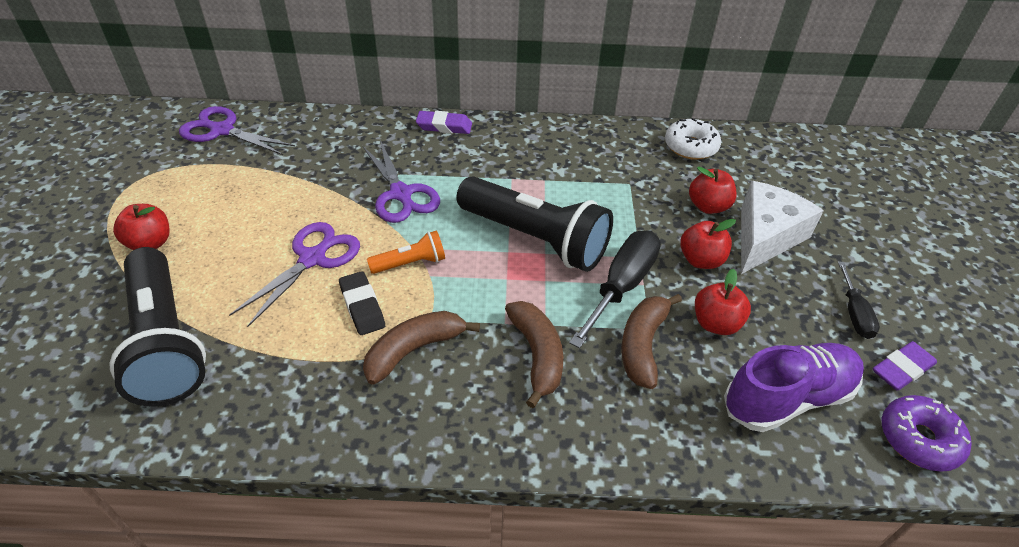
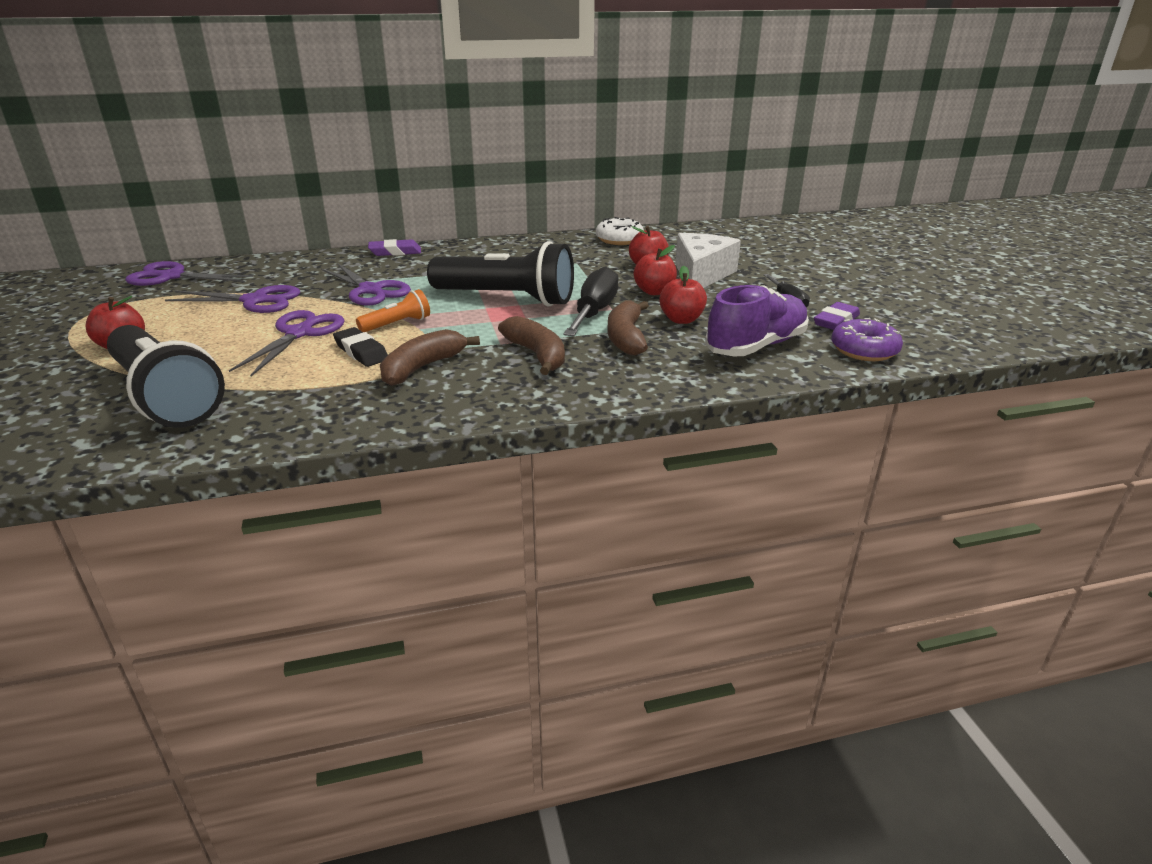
camera: 15 degrees left, 15 degrees down
none -> purple scissors [165,285,300,313]

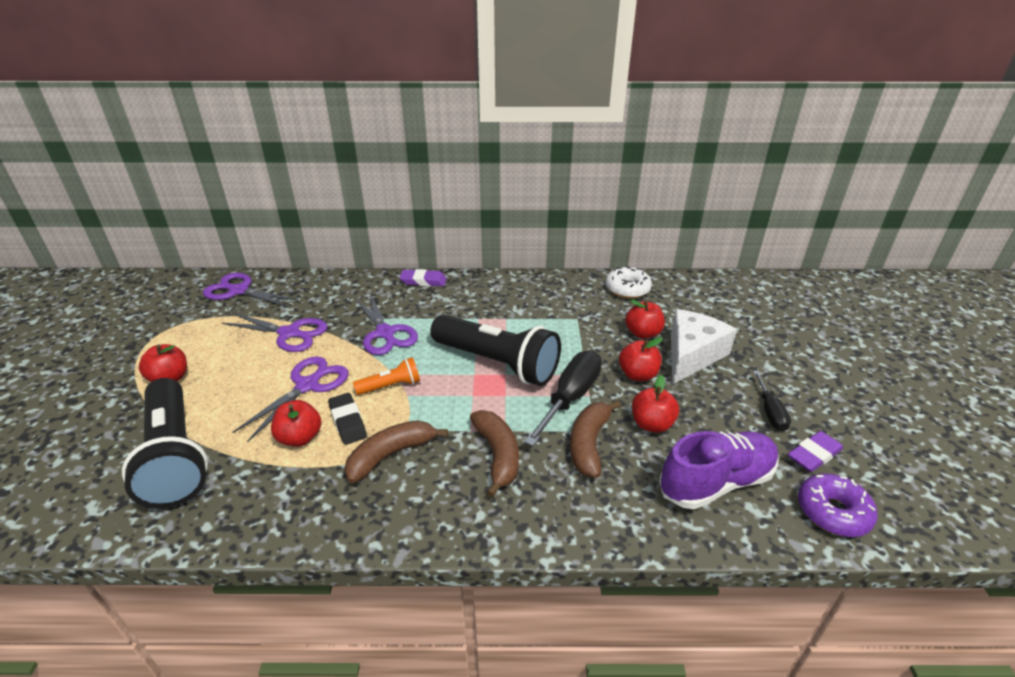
camera: 15 degrees right, 5 degrees up
none -> red apple [271,400,321,447]

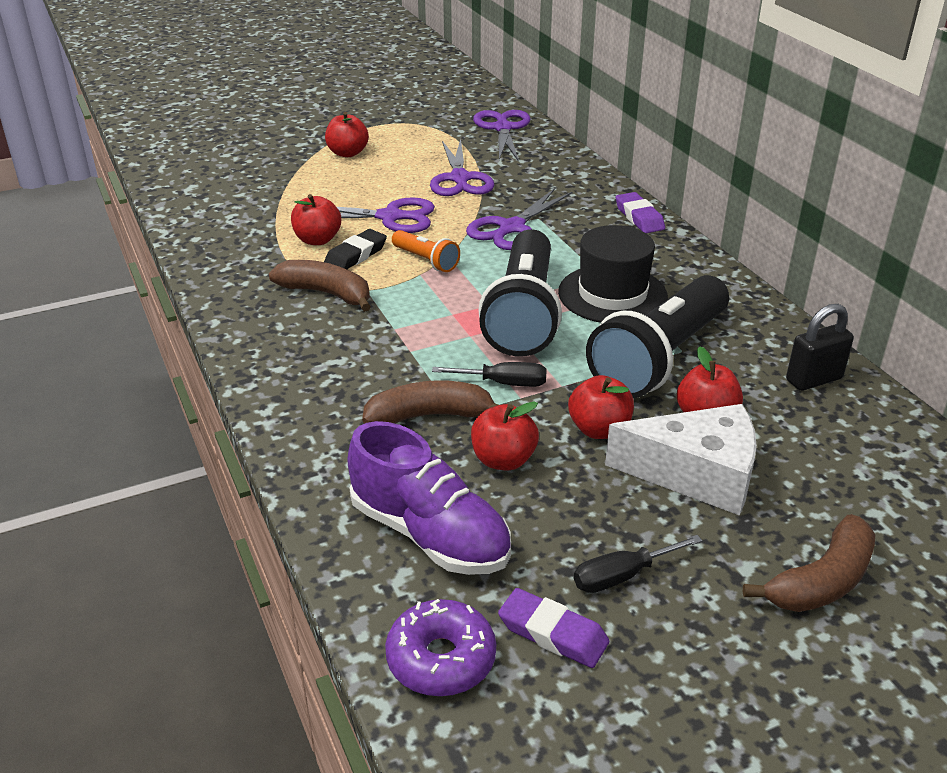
camera: 65 degrees right, 0 degrees up
black flashlight [122,378,208,509] -> black flashlight moved to [586,275,729,398]
brown banana [470,410,519,498] -> brown banana moved to [743,514,875,612]
black screwdriver [524,350,602,446] -> black screwdriver [432,362,547,387], size x0.57
white donut [605,266,652,299] -> black padlock [786,304,854,391]
none -> black hat [558,225,668,323]

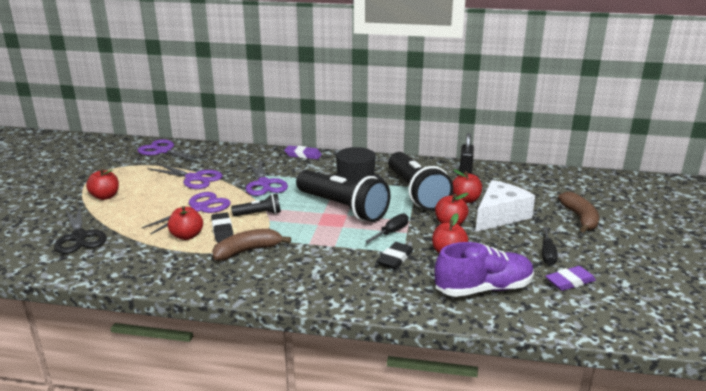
camera: 55 degrees left, 10 degrees down
brown banana [362,380,498,424] -> black eraser [377,242,413,269]
purple donut [385,599,496,696] -> none
orange flashlight [392,230,460,272] -> black flashlight [231,194,281,217]
none -> black scissors [54,206,107,254]

